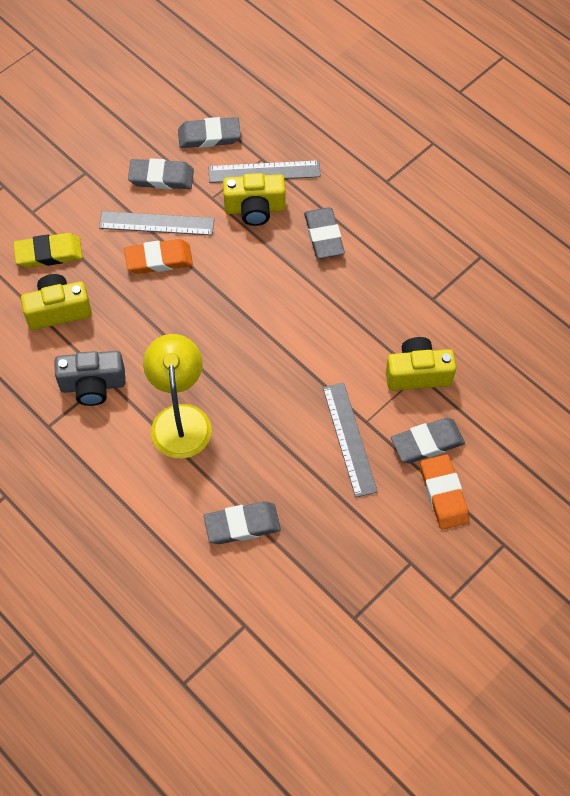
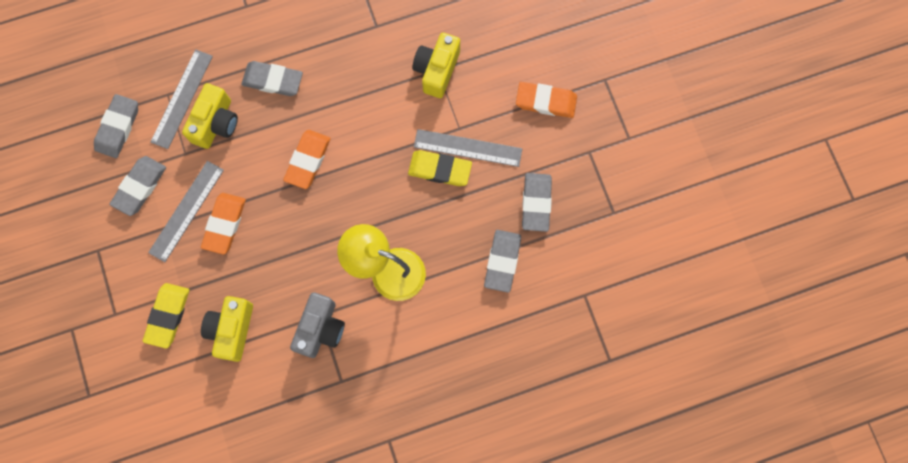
camera: 65 degrees left, 15 degrees up
grey eraser [391,418,465,463] -> grey eraser moved to [522,173,552,232]
none -> orange eraser [283,130,331,189]
none -> yellow eraser [408,150,472,186]

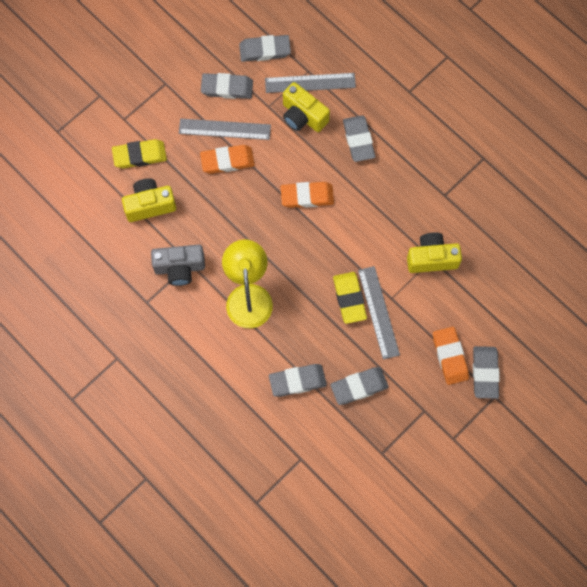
camera: 65 degrees right, 5 degrees down
yellow camera [182,83,238,149] -> yellow camera turned 45 degrees clockwise [283,82,330,132]
none -> grey eraser [473,346,500,399]

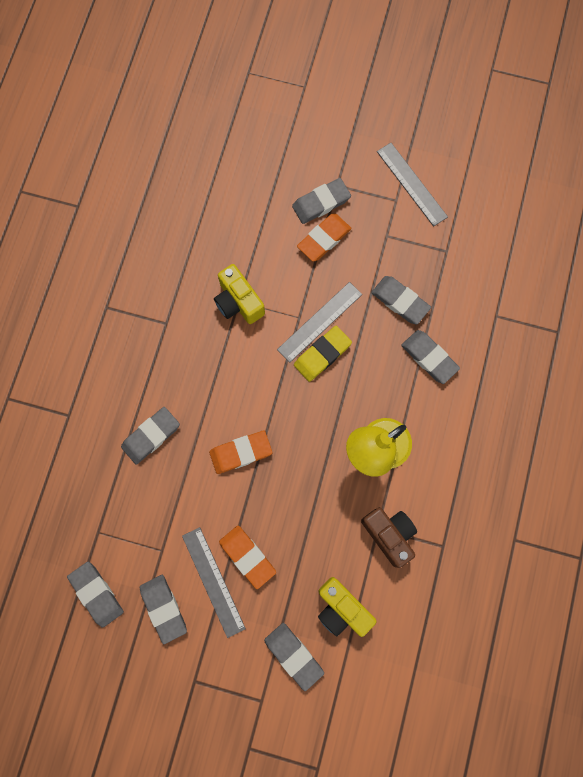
camera: 120 degrees left, 5 degrees up
yellow eraser [112,139,167,168] -> grey eraser [264,623,324,691]
grey camera [151,245,205,286] -> brown camera [361,508,417,568]
grey ruler [265,73,356,93] -> grey ruler moved to [377,143,448,227]
orange eraser [281,182,334,208] -> orange eraser turned 75 degrees counterclockwise [209,431,272,474]
yellow camera [283,82,330,132] -> none

